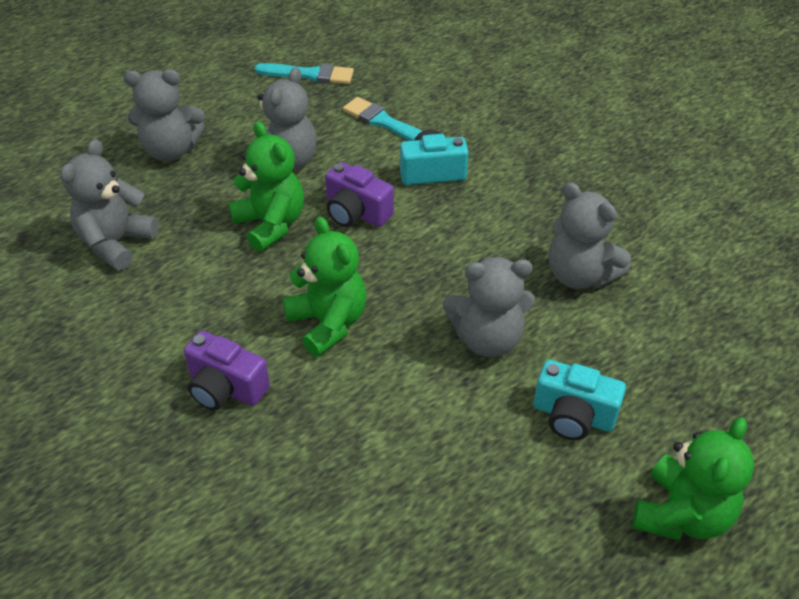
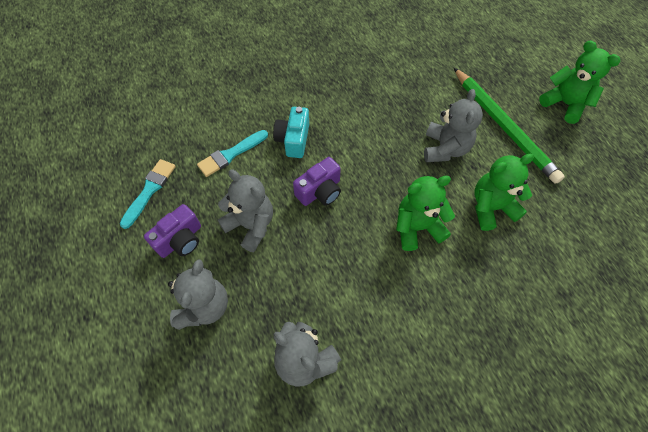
camera: 75 degrees left, 15 degrees up
purple camera [184,331,270,411] -> purple camera moved to [144,204,201,258]
green teddy bear [229,121,304,252] -> green teddy bear moved to [474,154,534,231]
turquoise camera [534,360,626,440] -> green pencil [454,68,565,184]
grey teddy bear [548,182,631,289] -> none

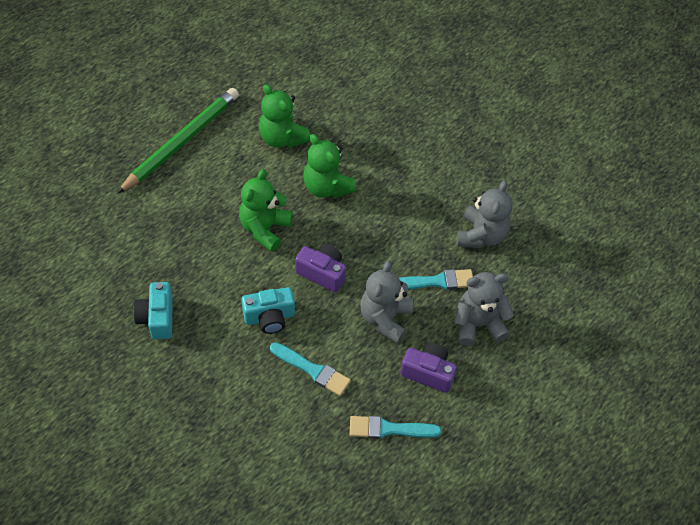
camera: 115 degrees left, 5 degrees down
grey teddy bear [424,89,483,162] -> none
green teddy bear [539,40,621,124] -> green teddy bear moved to [239,169,293,252]
none -> turquoise camera [133,282,173,339]
none -> turquoise brush [399,269,473,290]

